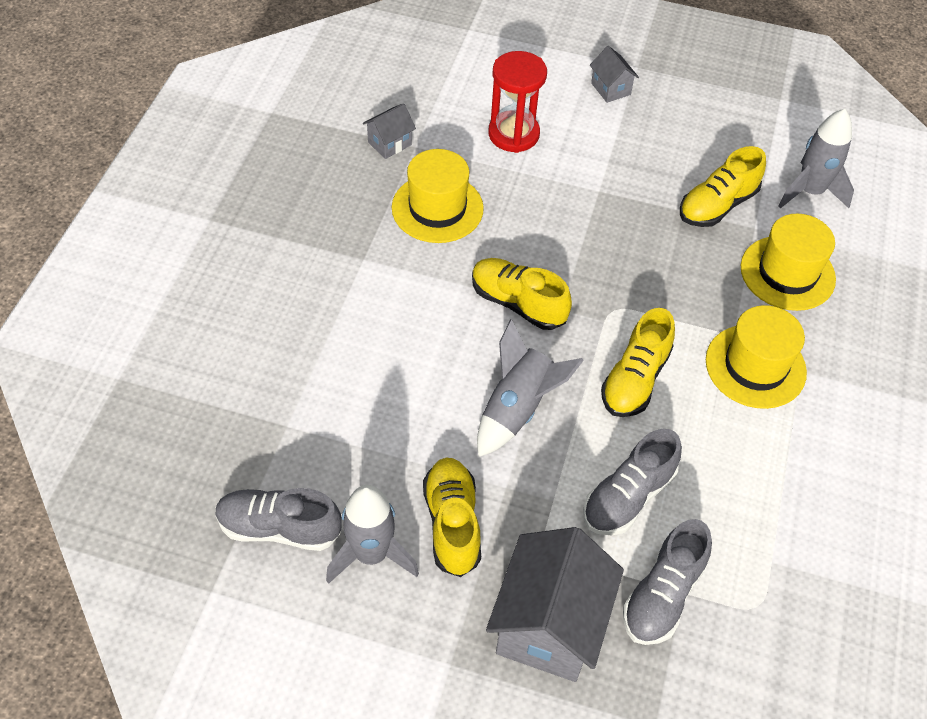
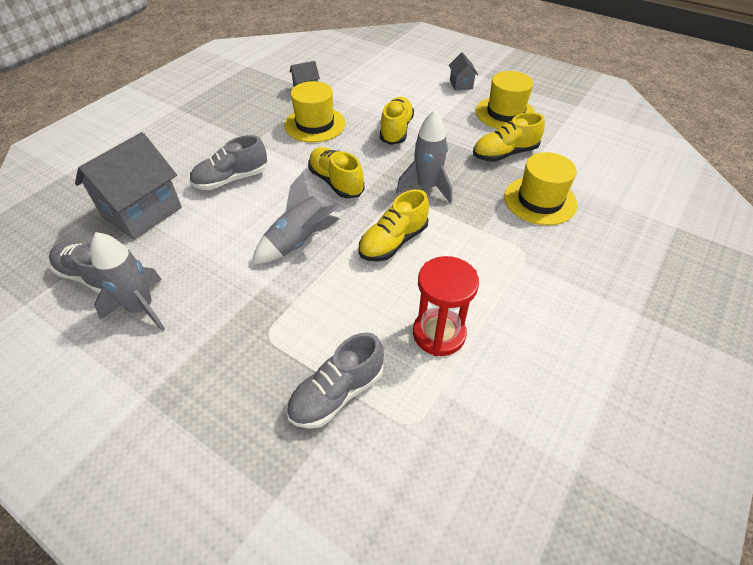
camera: 20 degrees right, 5 degrees down
yellow shoe [423,458,481,577] -> yellow shoe moved to [380,97,414,145]
grey house [486,527,624,682] -> grey house moved to [75,132,182,240]
red hourglass [488,51,547,153] -> red hourglass moved to [413,256,479,356]
grey shoe [583,429,682,536] -> grey shoe moved to [189,135,267,190]
yellow hat [706,305,807,409] -> yellow hat moved to [476,71,536,129]
grey rocket [779,109,854,208] -> grey rocket moved to [396,110,452,203]

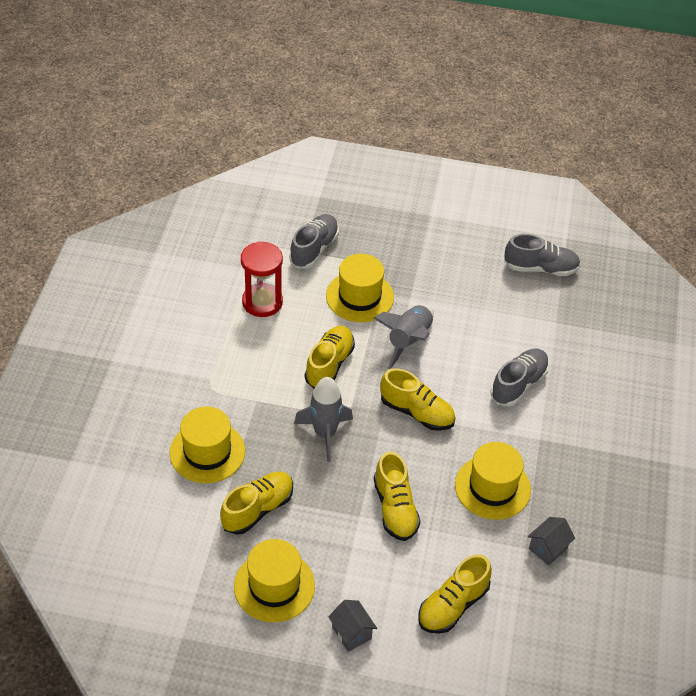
camera: 155 degrees right, 0 degrees up
grey house [75,132,182,240] -> none
grey rocket [90,232,165,331] -> none
none -> yellow hat [326,254,394,322]
none -> yellow shoe [418,554,492,634]

